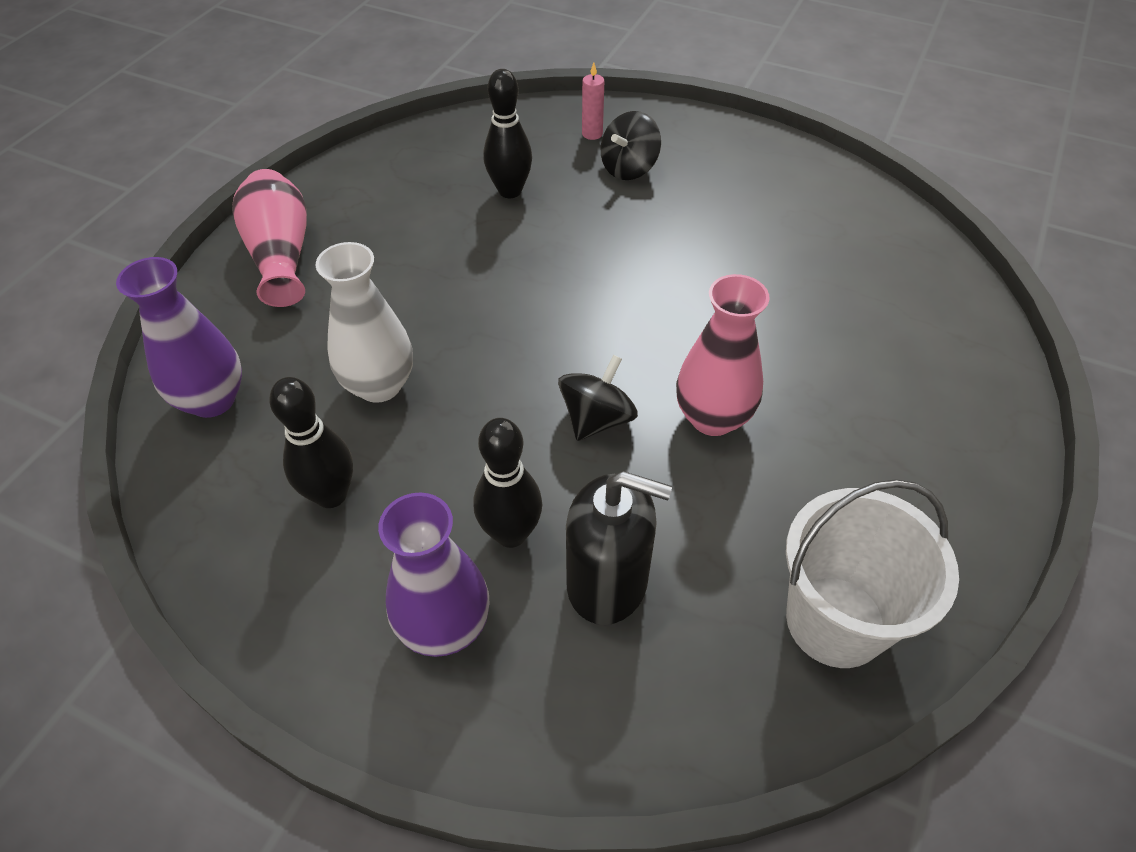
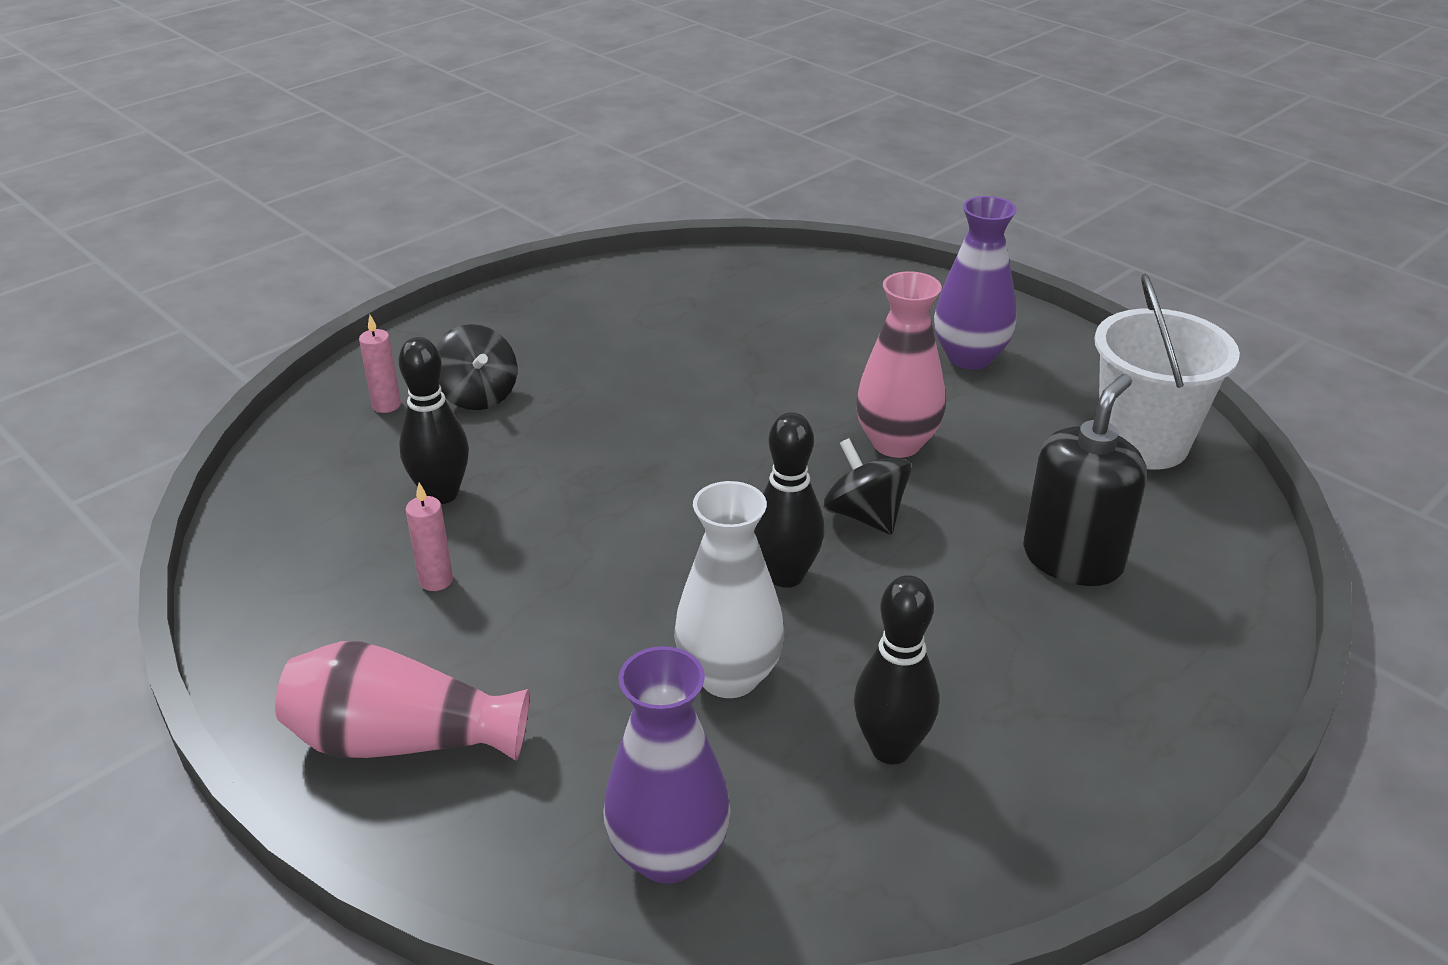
camera: 70 degrees left, 15 degrees down
purple vase [378,493,490,657] -> purple vase moved to [934,196,1017,370]
black bowling pin [473,418,542,548] -> black bowling pin moved to [754,412,825,588]
none -> pink candle [406,483,453,591]

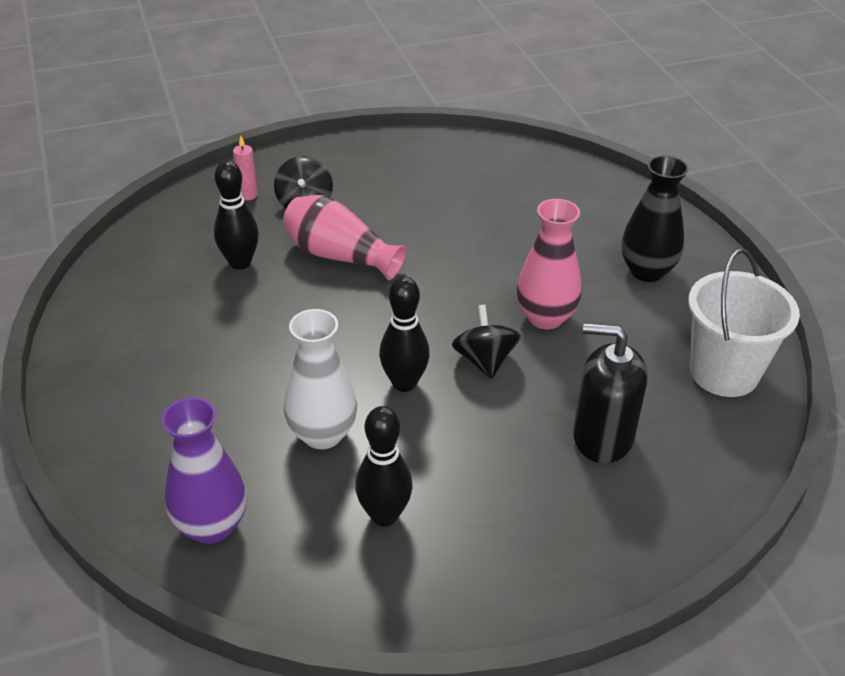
camera: 25 degrees right, 5 degrees up
pink vase [275,641,530,761] -> pink vase moved to [283,195,406,280]
pink candle [406,483,453,591] -> none
purple vase [934,196,1017,370] -> black vase [621,156,689,282]
black soap dispenser [1023,374,1147,586] -> black soap dispenser turned 135 degrees counterclockwise [573,323,647,463]

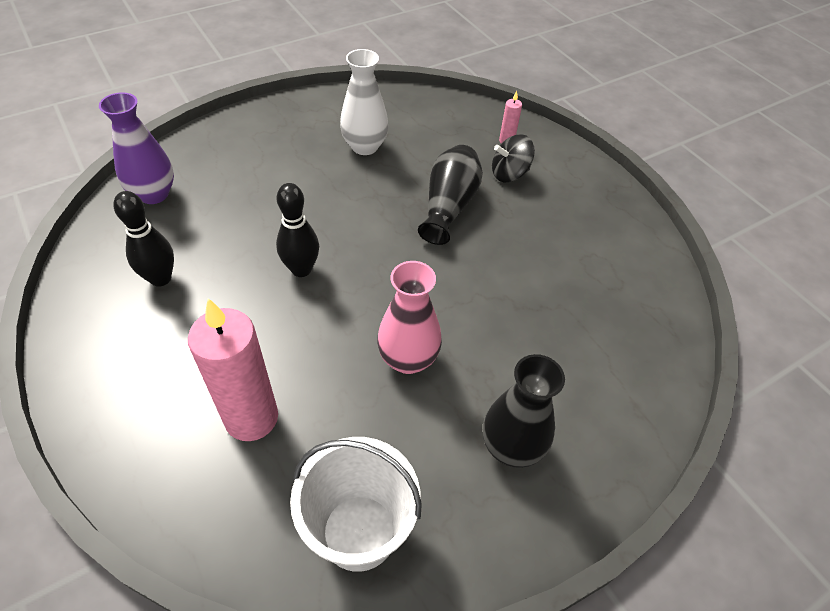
camera: 75 degrees right, 10 degrees up
black bowling pin [214,160,259,270] -> none
pink vase [283,195,406,280] -> black vase [418,145,483,245]
white vase [284,309,357,449] -> white vase moved to [340,49,389,155]
black spinning top [452,305,521,379] -> none
black soap dispenser [573,323,647,463] -> pink candle [188,298,278,441]

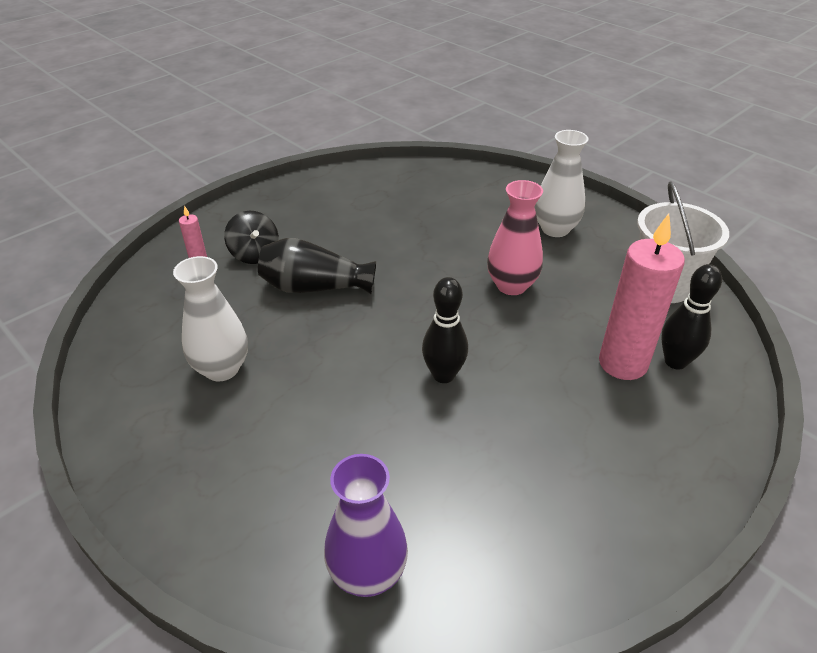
camera: 100 degrees left, 10 degrees down
black bowling pin [113,191,174,287] -> black bowling pin moved to [661,264,722,370]
black vase [483,354,565,468] -> white vase [534,130,589,237]

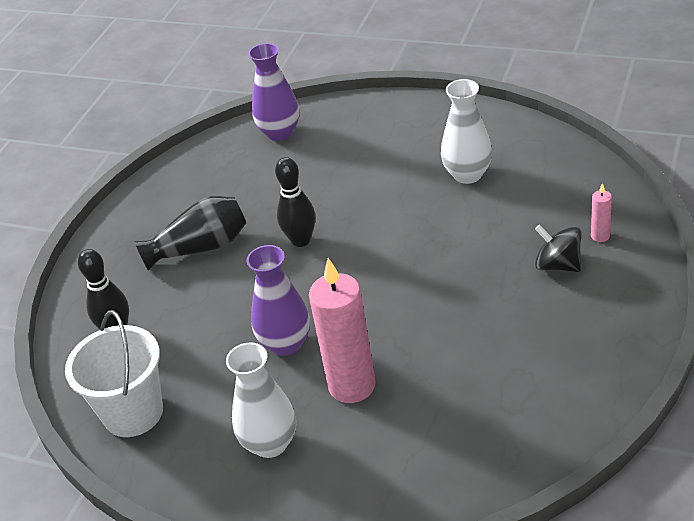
camera: 160 degrees right, 0 degrees up
black vase [258,238,376,294] -> black vase moved to [134,196,246,271]
pink vase [487,180,543,295] -> purple vase [247,245,310,356]
pink candle [599,213,685,380] -> pink candle moved to [309,258,376,403]

